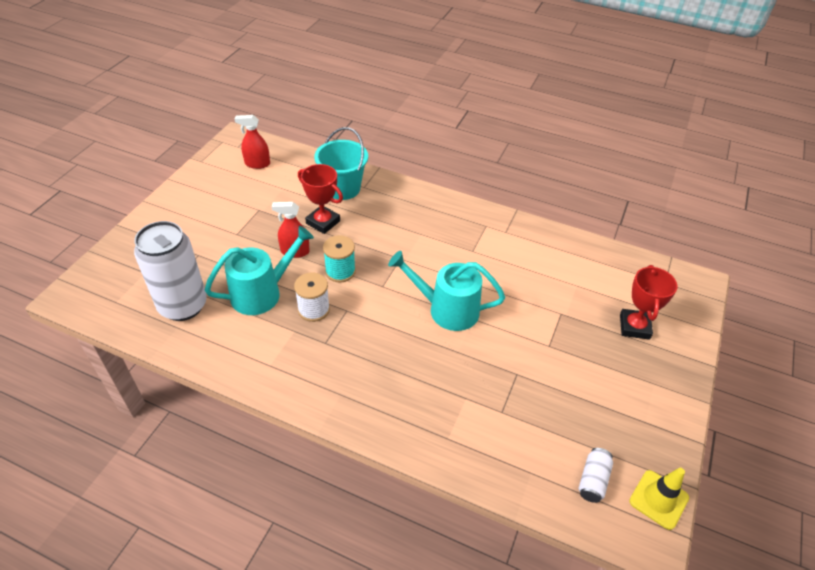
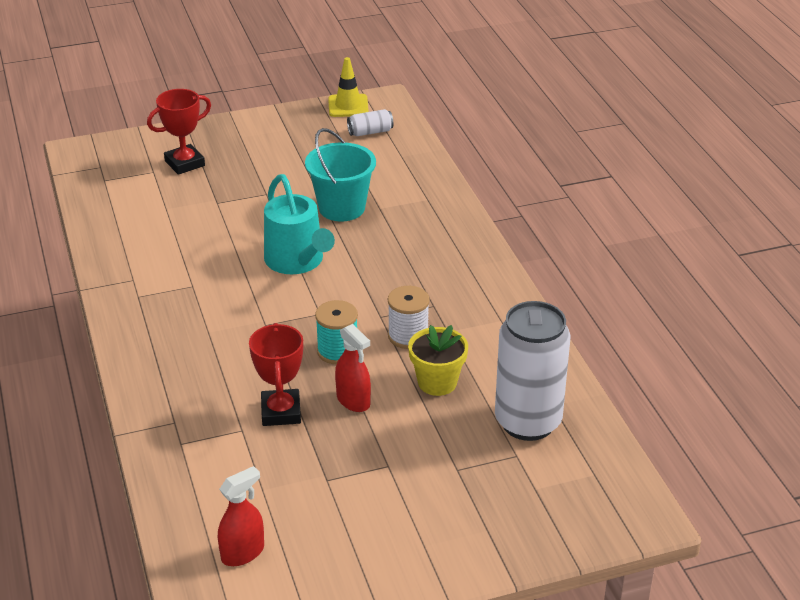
camera: 130 degrees left, 10 degrees down
turquoise watering can [205,226,314,315] -> yellow flower pot [408,325,468,396]
red spray bottle [235,115,270,169] -> red spray bottle turned 90 degrees counterclockwise [218,466,264,566]
turquoise bucket [314,127,368,200] -> turquoise bucket moved to [305,128,376,221]

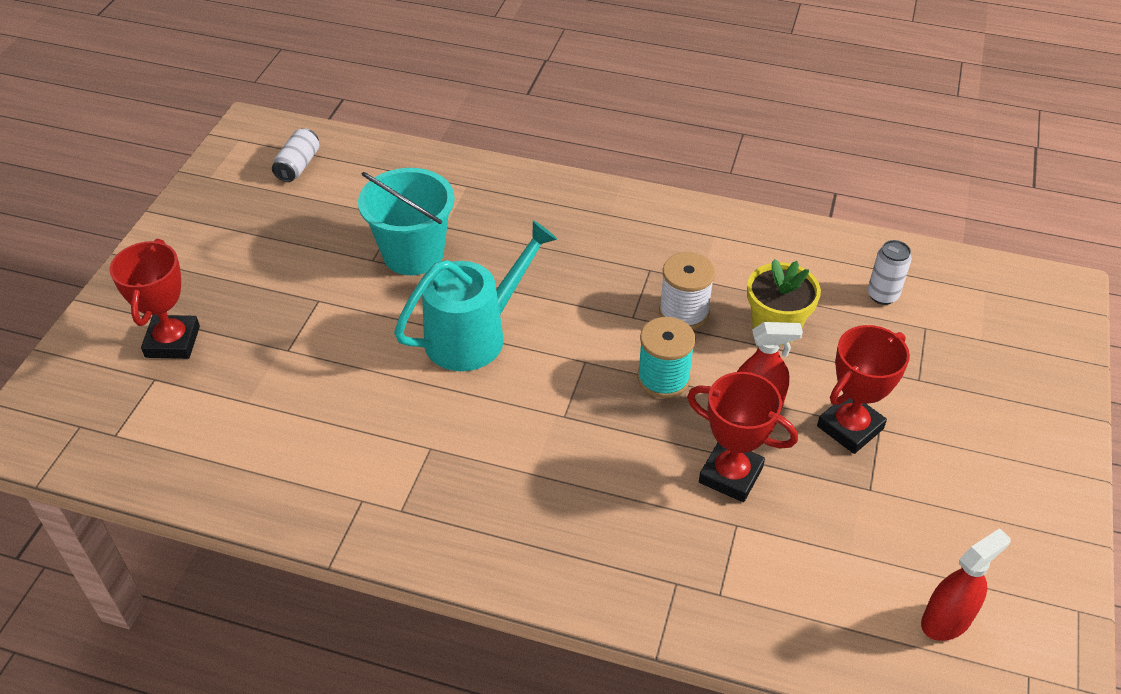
camera: 55 degrees left, 10 degrees up
red spray bottle [218,466,264,566] -> red spray bottle turned 60 degrees clockwise [921,528,1011,641]
turquoise watering can [264,174,335,274] -> turquoise watering can turned 45 degrees counterclockwise [394,220,557,371]
yellow traffic cone [328,57,369,117] -> none
white can [495,301,570,441] -> white can [868,240,912,305], size x0.42
none -> red trophy [817,325,910,454]

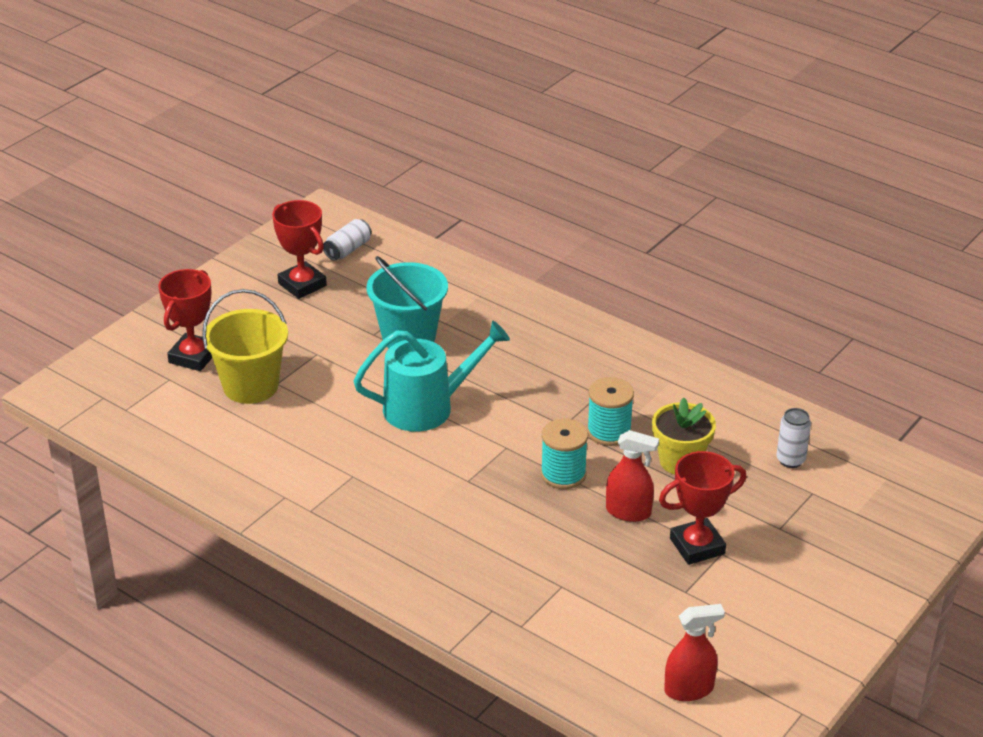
camera: 20 degrees right, 10 degrees down
white spool [659,252,715,329] -> turquoise spool [587,377,634,446]
red trophy [687,372,798,502] -> red trophy moved to [272,200,327,299]
none -> yellow bucket [202,289,288,404]

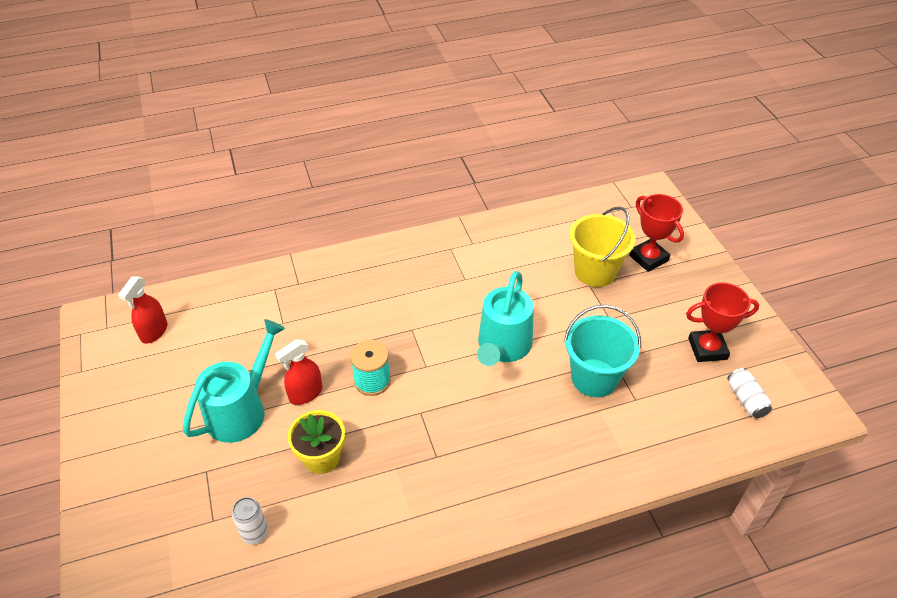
camera: 125 degrees right, 10 degrees up
turquoise spool [587,377,634,446] -> none
red trophy [659,451,746,565] -> turquoise watering can [183,319,285,443]

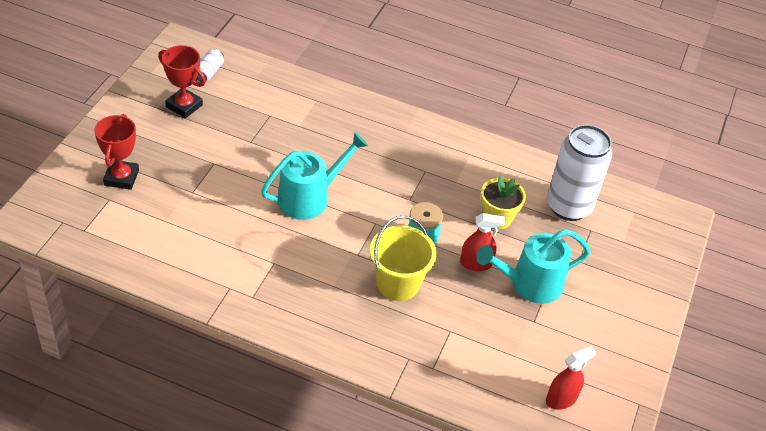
camera: 145 degrees left, 0 degrees up
white can [232,497,268,544] -> white can [547,125,612,221], size x2.35
turquoise bucket [564,305,641,397] -> none
yellow bucket [570,207,636,287] -> yellow bucket moved to [370,216,437,301]

